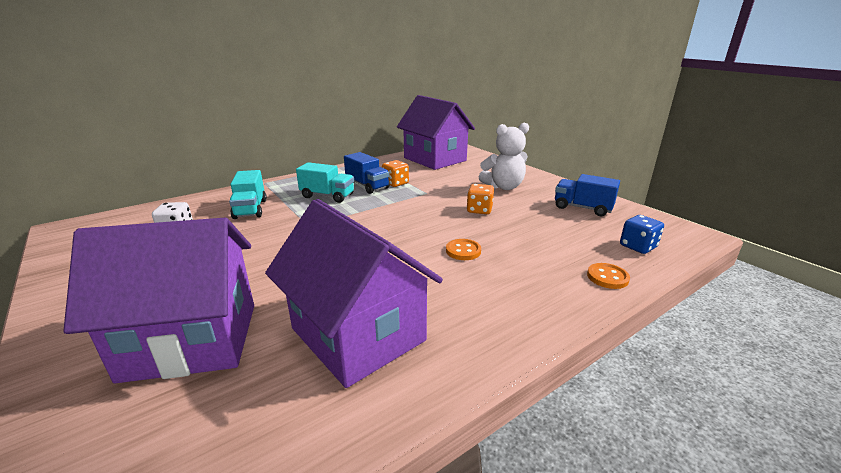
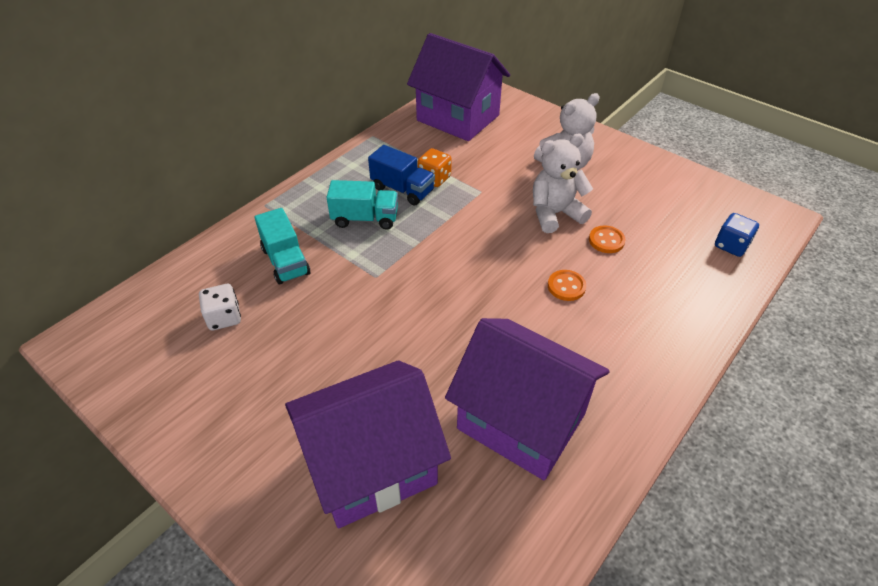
camera: 15 degrees left, 20 degrees up
orange dice [467,184,494,214] -> white teddy bear [533,133,593,233]
blue truck [555,174,620,216] -> none
orange button [587,263,630,289] -> orange button moved to [589,225,626,253]

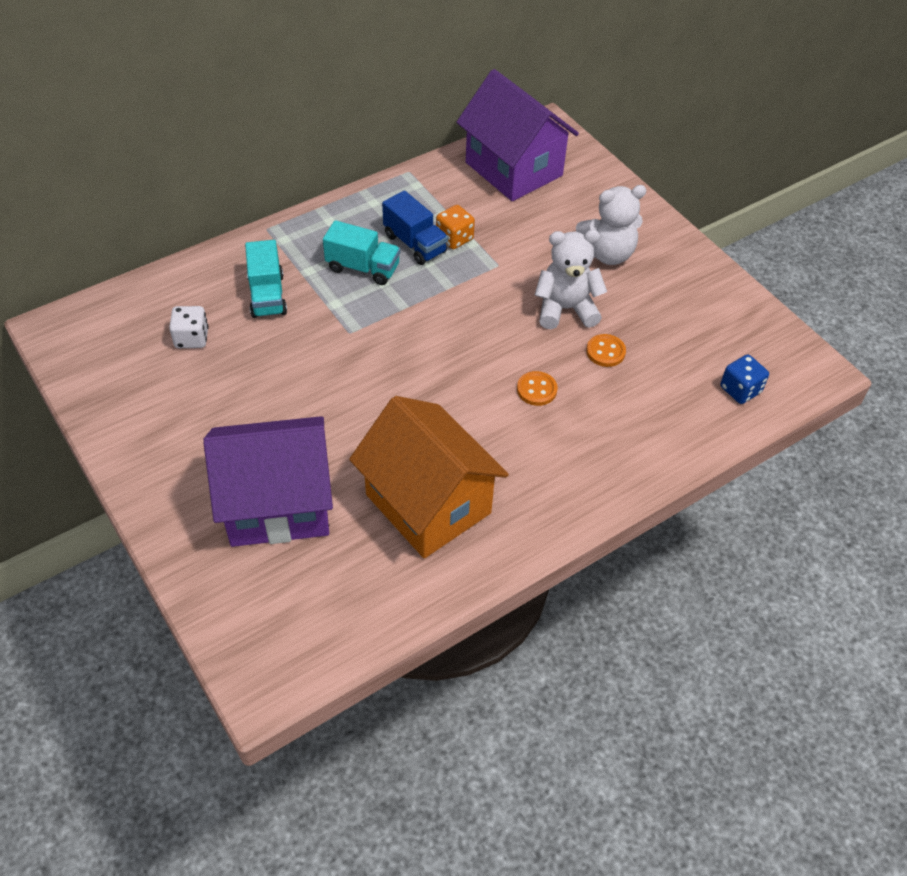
camera: 15 degrees right, 5 degrees up
purple house [445,318,610,480] -> orange house [349,396,509,558]

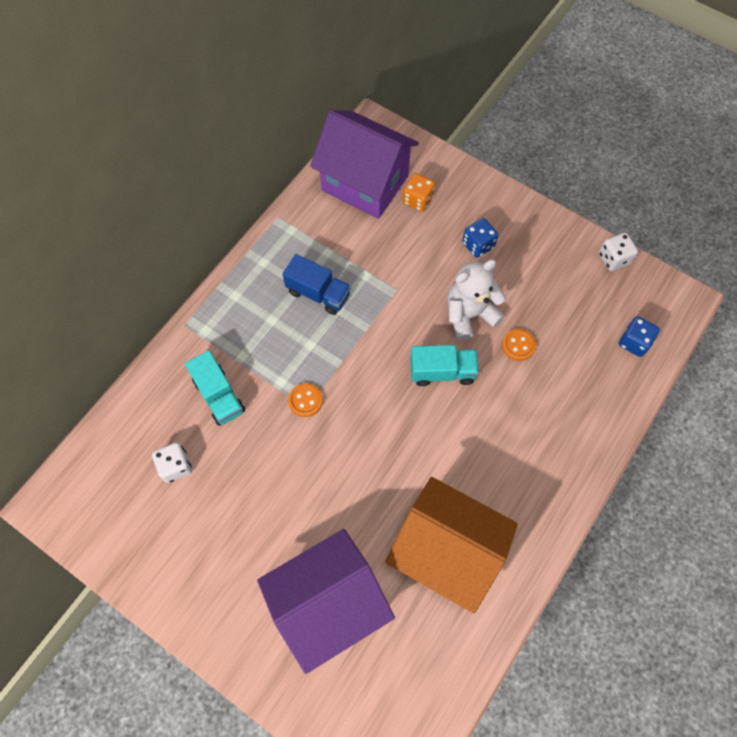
camera: 20 degrees left, 15 degrees up
turquoise truck [323,220,400,285] -> turquoise truck moved to [410,345,479,386]
orange dice [436,205,475,249] -> orange dice moved to [403,173,435,212]
orange button [517,371,558,406] -> orange button moved to [288,383,323,417]
white teddy bear [575,185,646,265] -> blue dice [462,218,498,258]
none -> white dice [599,233,638,271]

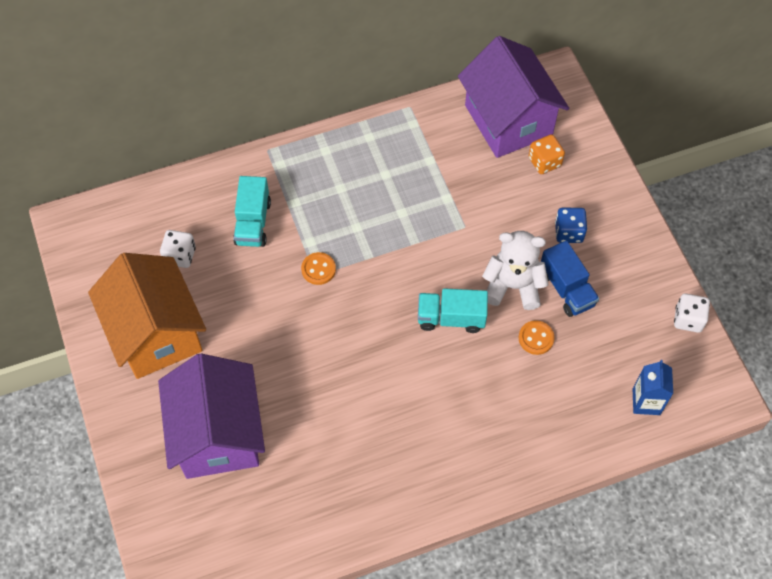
camera: 35 degrees right, 5 degrees down
purple house [257,529,395,674] -> purple house turned 75 degrees clockwise [158,353,265,479]
blue truck [283,254,351,315] -> blue truck moved to [541,240,599,317]
orange house [385,477,518,613] -> orange house moved to [88,253,206,379]
turquoise truck [410,345,479,386] -> turquoise truck turned 150 degrees clockwise [418,288,488,333]
blue dice [619,316,660,357] -> blue carton [633,360,673,415]

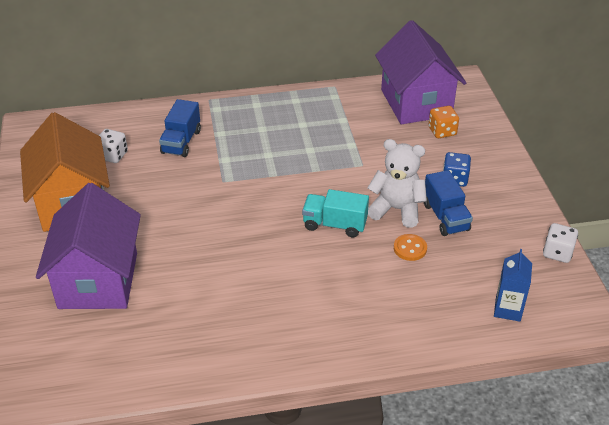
camera: 10 degrees right, 20 degrees down
turquoise truck [233,176,271,247] -> blue truck [159,99,201,157]
orange button [301,252,336,285] -> none

